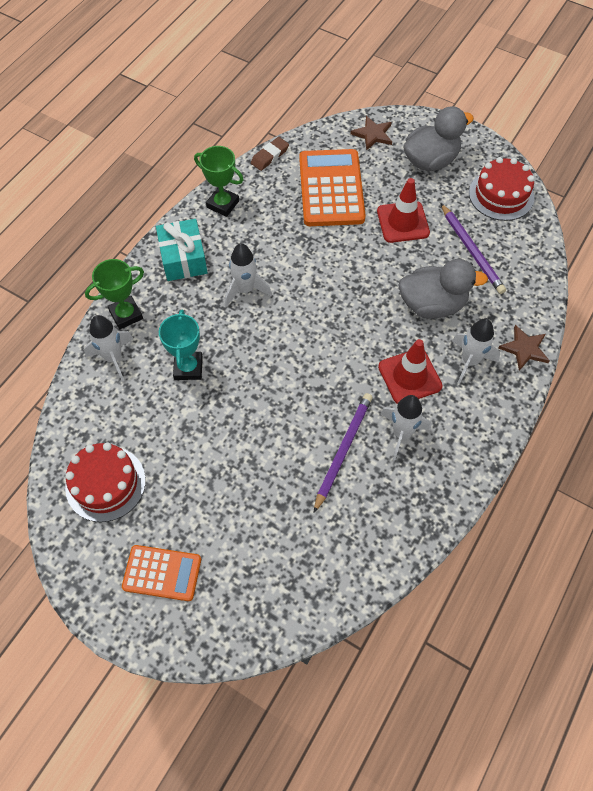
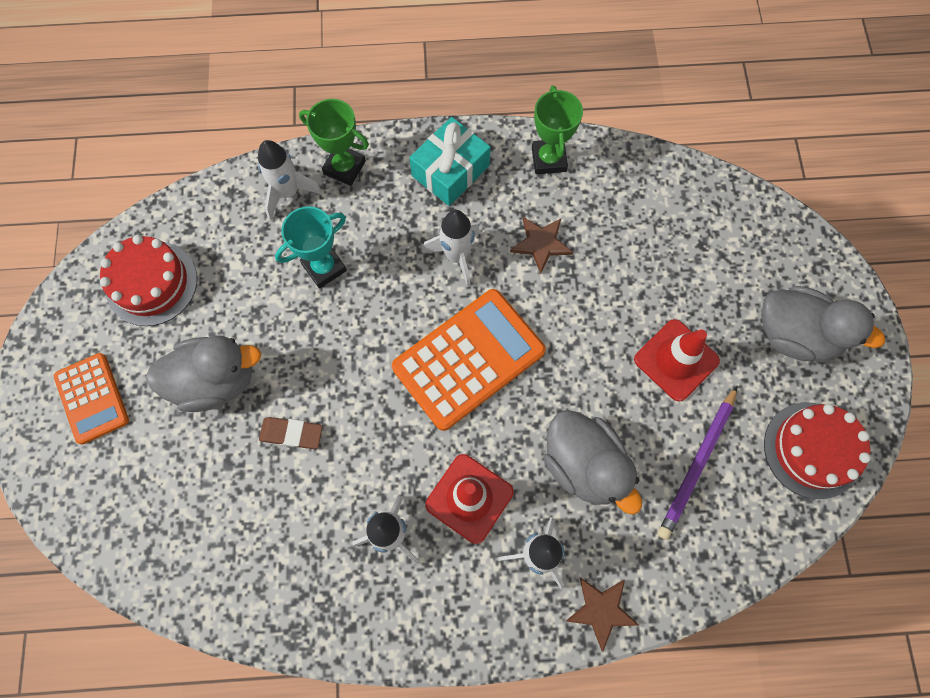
camera: 55 degrees right, 10 degrees up
brown eraser [251,137,289,171] -> brown eraser moved to [259,417,323,449]
orange calculator [299,149,366,226] -> orange calculator moved to [392,289,546,431]
purple pencil [314,393,373,513] -> none
brown star [351,116,392,151] -> brown star moved to [510,217,573,274]
none -> grey duck [146,336,261,412]

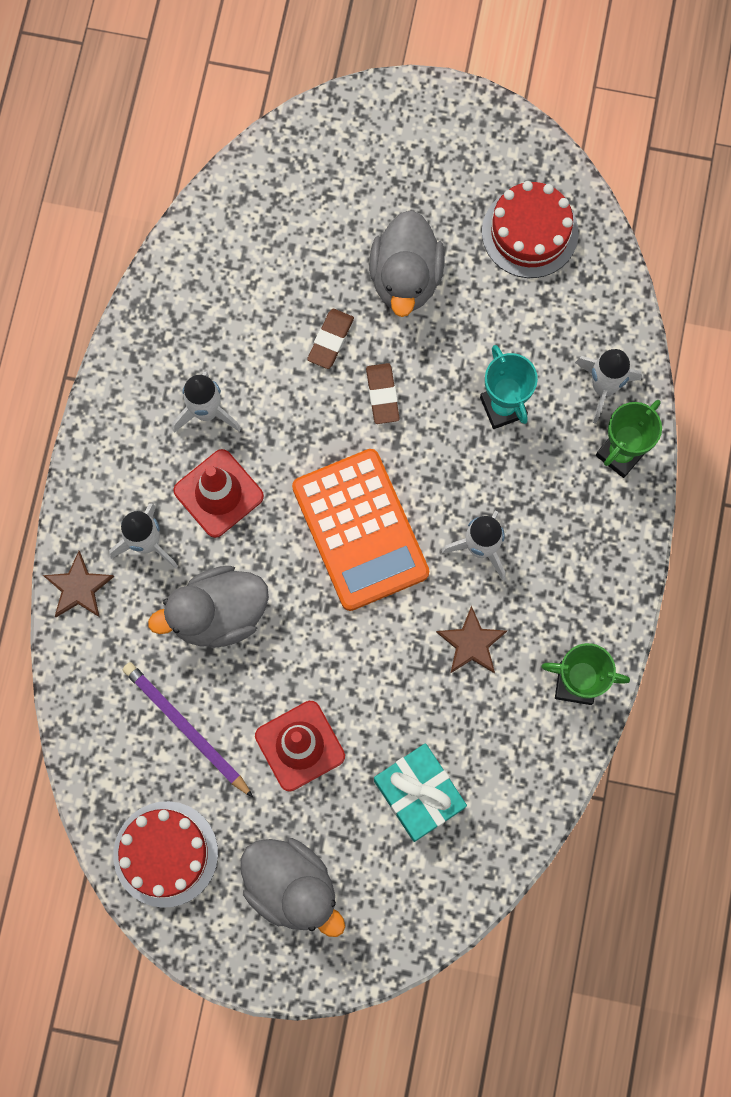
camera: 105 degrees right, 5 degrees up
orange calculator [54,353,129,445] -> none
turquoise gift [409,117,491,206] -> turquoise gift moved to [374,743,467,842]
grey duck [761,286,885,362] -> grey duck turned 90 degrees counterclockwise [241,838,345,937]
none -> brown eraser [366,363,400,424]

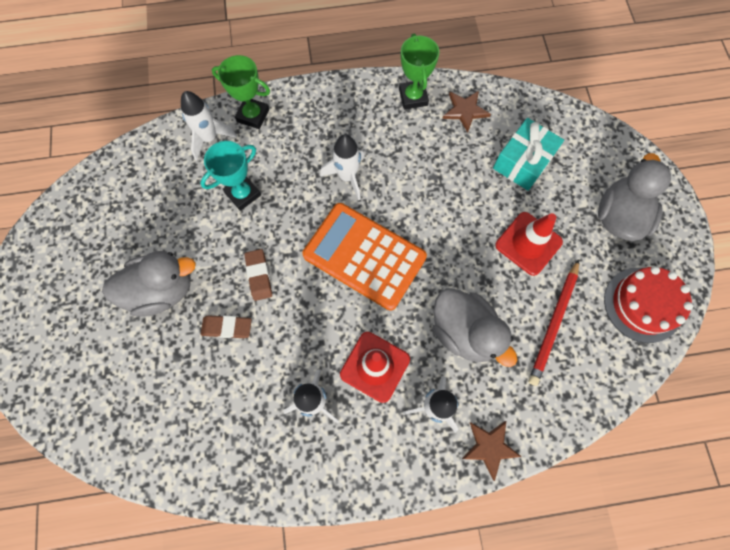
camera: 110 degrees left, 5 degrees down
purple pencil [123,662,253,798] -> red pencil [529,260,579,386]
orange calculator [292,449,429,611] -> orange calculator turned 105 degrees counterclockwise [303,203,427,310]
brown eraser [366,363,400,424] -> brown eraser turned 75 degrees counterclockwise [244,249,272,301]
brown star [436,606,507,674] -> brown star moved to [442,91,491,132]
red cake [482,181,579,278] -> none

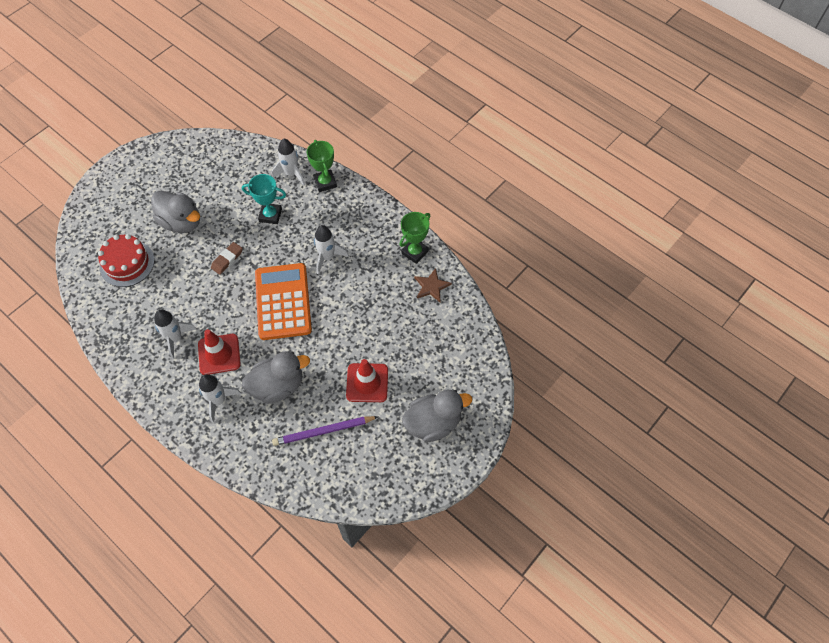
camera: 50 degrees right, 10 degrees down
brown eraser [201,315,251,338] -> none
grey duck [433,288,517,367] -> grey duck turned 120 degrees counterclockwise [242,352,310,404]
brown star [462,421,522,481] -> none
turquoise gift [493,118,564,191] -> none
red pencil [529,260,579,386] -> purple pencil [272,416,378,446]
red cake [604,266,693,343] -> red cake moved to [98,234,155,287]

